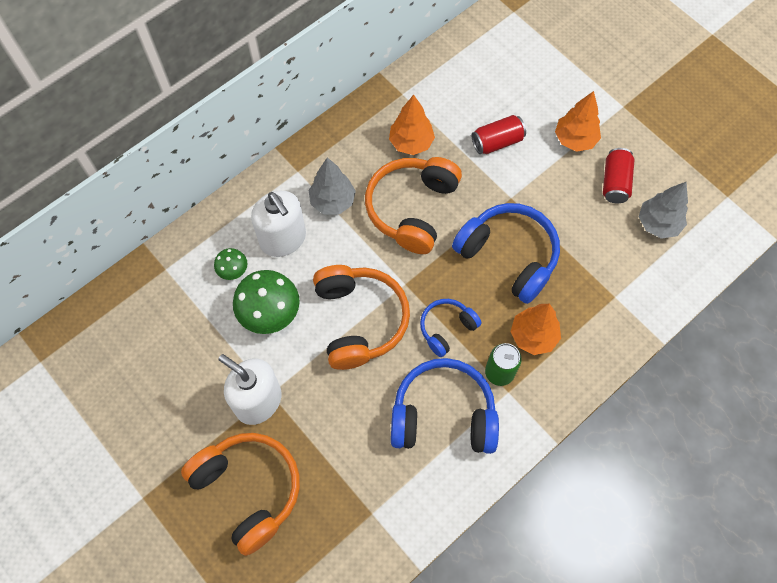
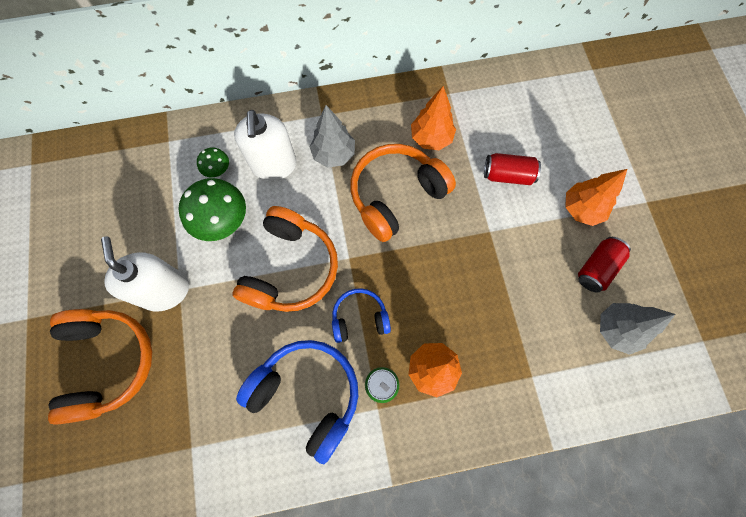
camera: 30 degrees right, 5 degrees up
blue headphones [452,203,560,304] -> none

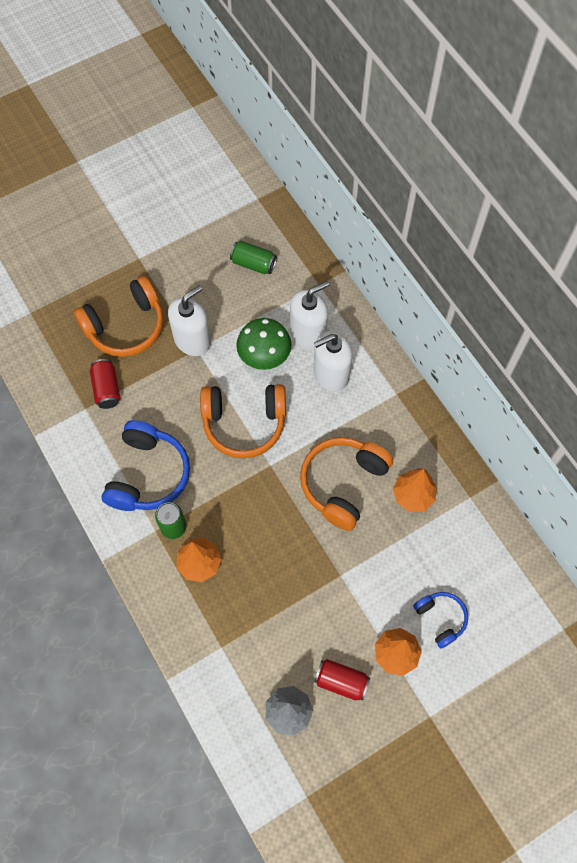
camera: 70 degrees right, 5 degrees down
green mushroom [197,147,229,178] -> white soap dispenser [290,281,329,350]
grey tree [310,105,355,168] -> none
blue headphones [332,288,391,343] -> blue headphones moved to [413,592,468,649]
orange headphones [350,144,456,242] -> orange headphones turned 90 degrees counterclockwise [300,437,393,531]
red can [484,153,541,185] -> red can moved to [90,359,120,409]
none -> green can [230,241,277,274]

